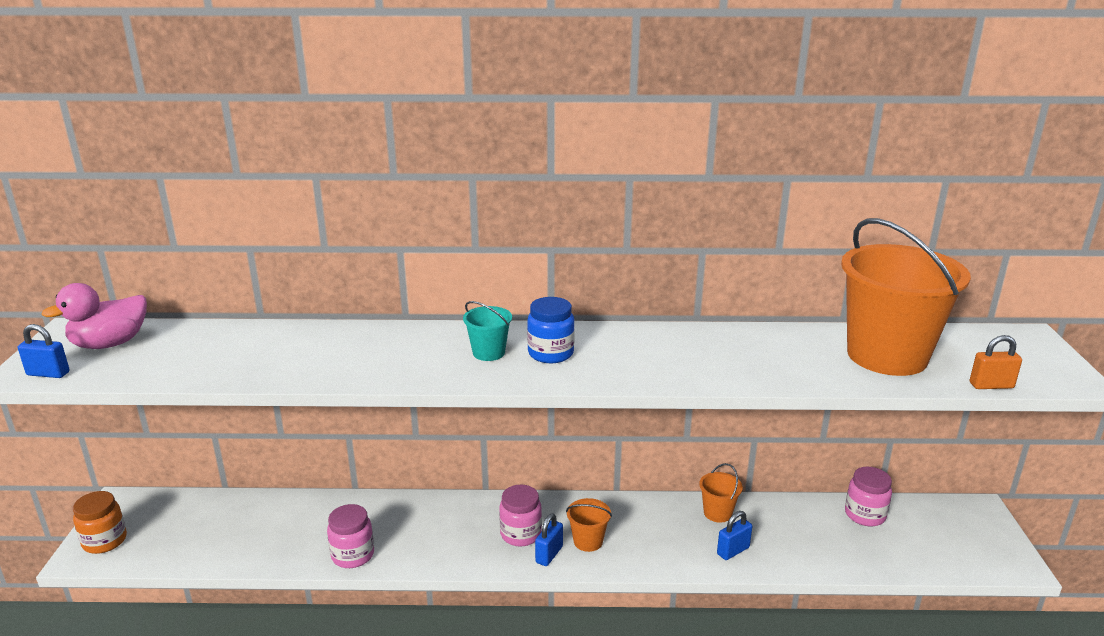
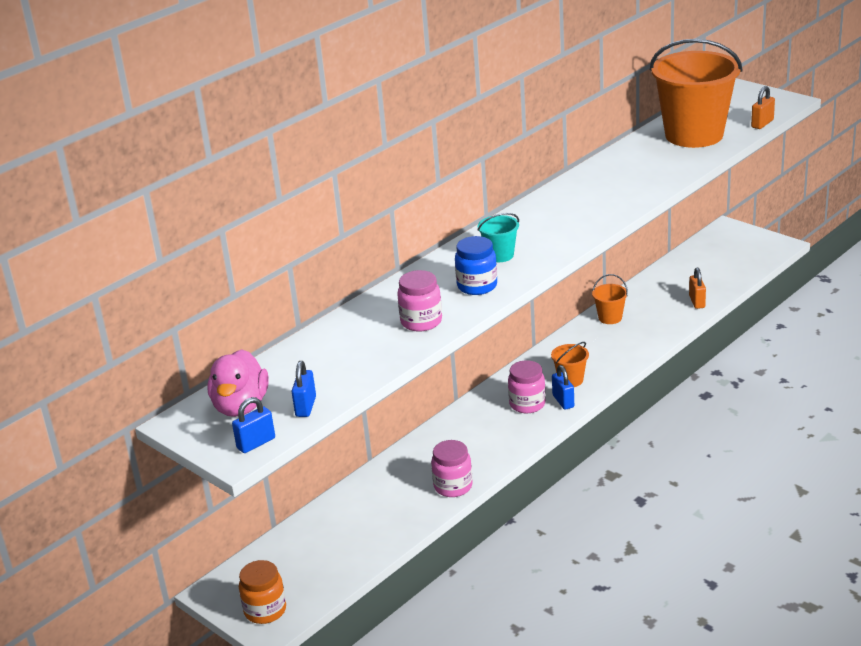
camera: 45 degrees left, 5 degrees up
blue jar [527,297,575,363] -> blue jar moved to [455,236,497,295]
blue padlock [717,511,752,560] -> blue padlock moved to [291,361,316,417]
pink jar [845,467,892,526] -> pink jar moved to [397,270,442,331]
none -> orange padlock [689,267,706,309]

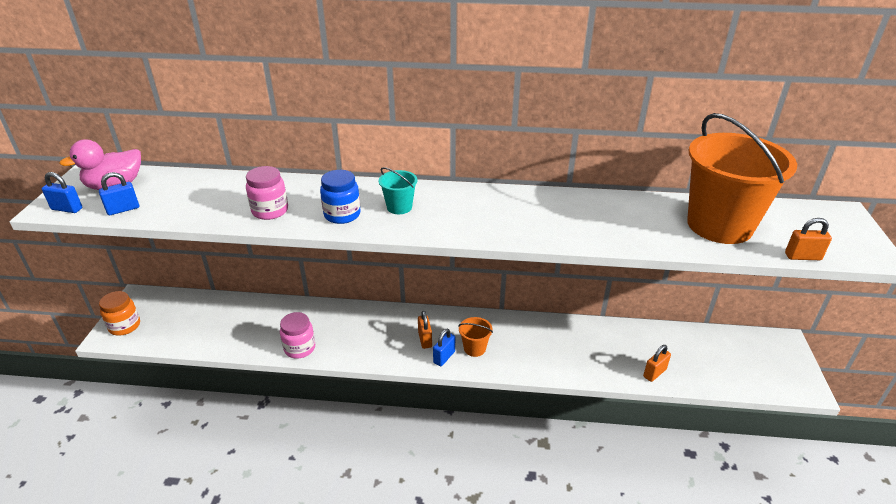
camera: 50 degrees right, 5 degrees up
pink jar [508,360,546,413] -> orange padlock [418,311,432,349]
orange bucket [592,274,628,324] -> none

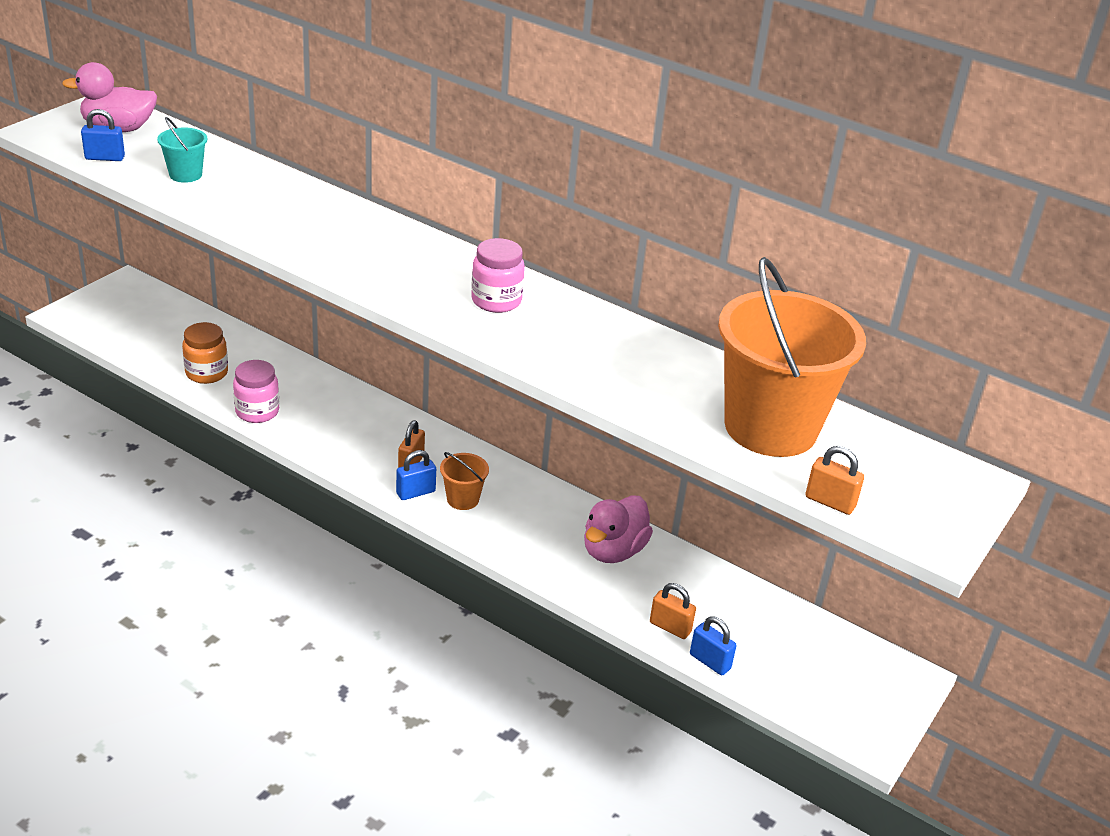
camera: 25 degrees right, 0 degrees up
blue padlock [42,172,82,213] -> blue padlock moved to [690,616,737,676]
orange jar [99,291,140,336] -> orange jar moved to [182,322,228,384]
pink jar [246,166,288,220] -> pink jar moved to [471,238,525,313]
blue jar [320,170,361,224] -> none
turquoise bucket [379,167,417,214] -> turquoise bucket moved to [157,117,207,183]
orange padlock [643,345,671,382] -> orange padlock turned 45 degrees clockwise [650,583,696,639]
none -> pink duck [584,495,653,563]

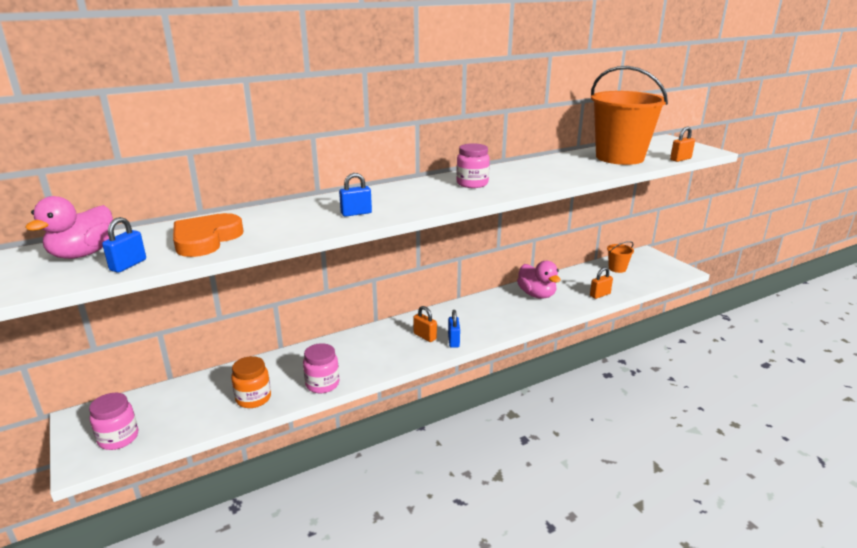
camera: 60 degrees left, 10 degrees down
turquoise bucket [157,117,207,183] -> orange heart [173,213,243,257]
orange bucket [440,452,489,510] -> orange bucket moved to [607,241,634,273]
blue padlock [690,616,737,676] -> blue padlock moved to [339,173,372,217]
none -> pink jar [89,393,138,450]

